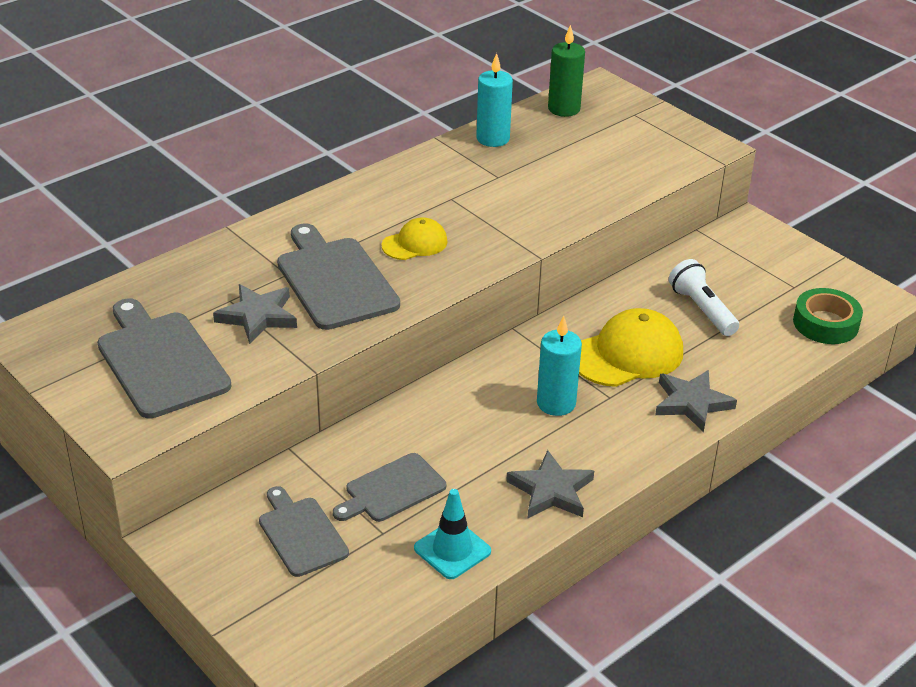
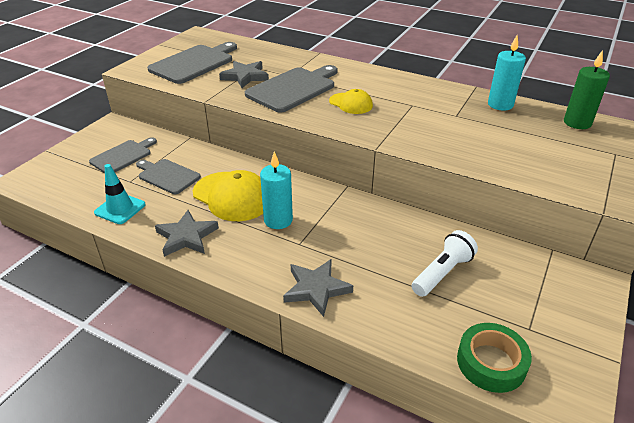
camera: 70 degrees right, 0 degrees up
yellow cap [579,308,683,387] -> yellow cap moved to [193,170,263,221]

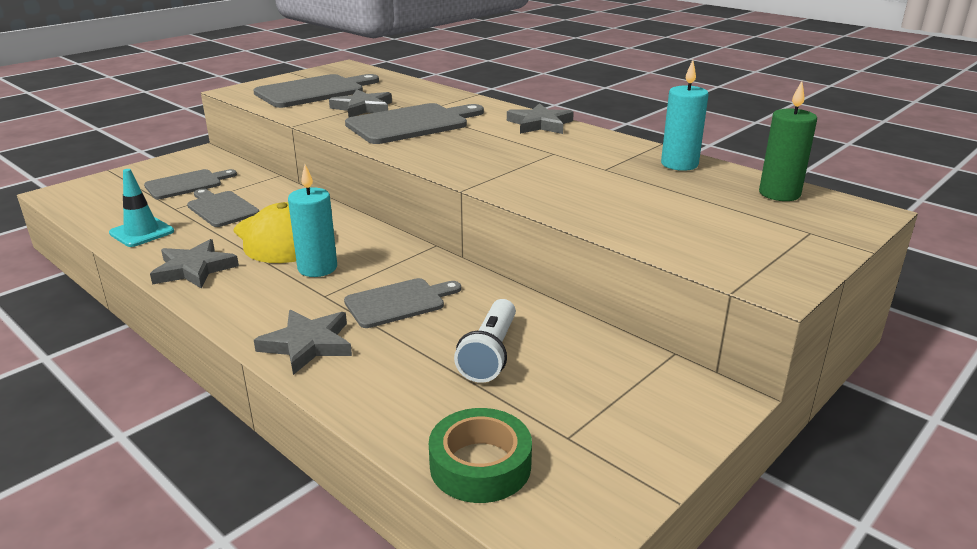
camera: 15 degrees right, 10 degrees down
yellow cap [329,89,373,114] -> none
white flashlight [411,230,478,297] -> white flashlight turned 135 degrees clockwise [454,299,516,383]
none -> grey cutting board [344,278,461,328]
none -> grey star [507,103,574,134]

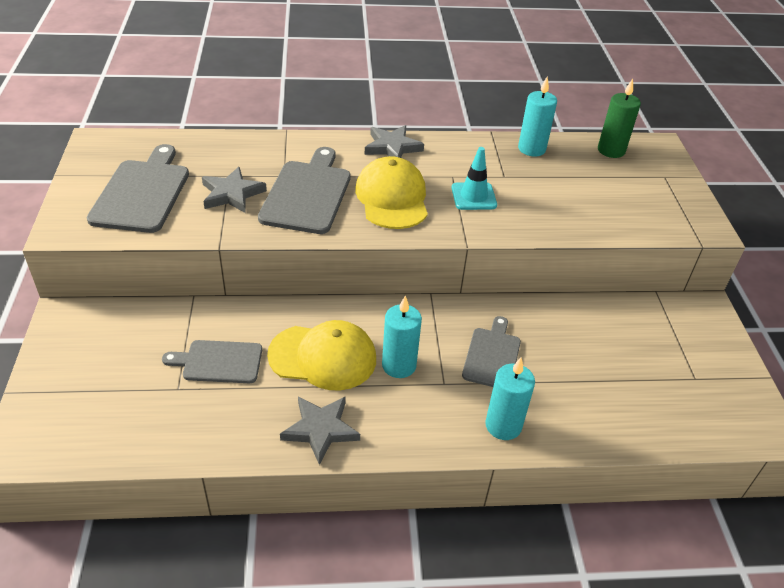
camera: 50 degrees left, 15 degrees up
turquoise traffic cone [109,169,174,247] -> turquoise traffic cone moved to [451,147,497,210]
grey cutting board [144,169,237,199] -> none
grey star [254,310,352,375] -> turquoise candle [485,357,535,440]
green tape [429,408,532,503] -> none
white flashlight [454,299,516,383] -> none
none -> yellow cap [355,156,428,229]

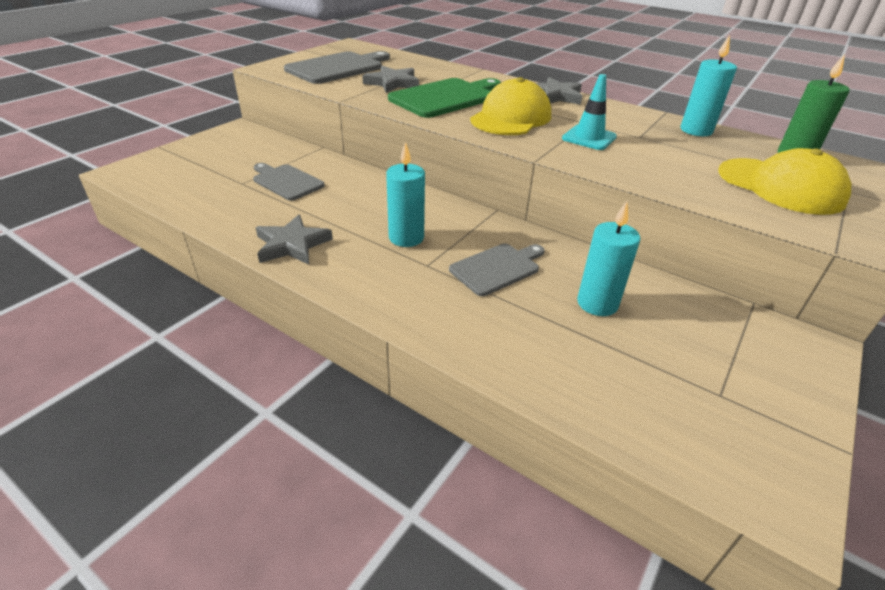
camera: 40 degrees right, 5 degrees down
grey cutting board [258,147,351,234] -> green cutting board [388,78,501,118]
yellow cap [267,320,376,391] -> yellow cap moved to [719,148,851,215]
turquoise candle [485,357,535,440] -> turquoise candle moved to [577,201,640,316]

